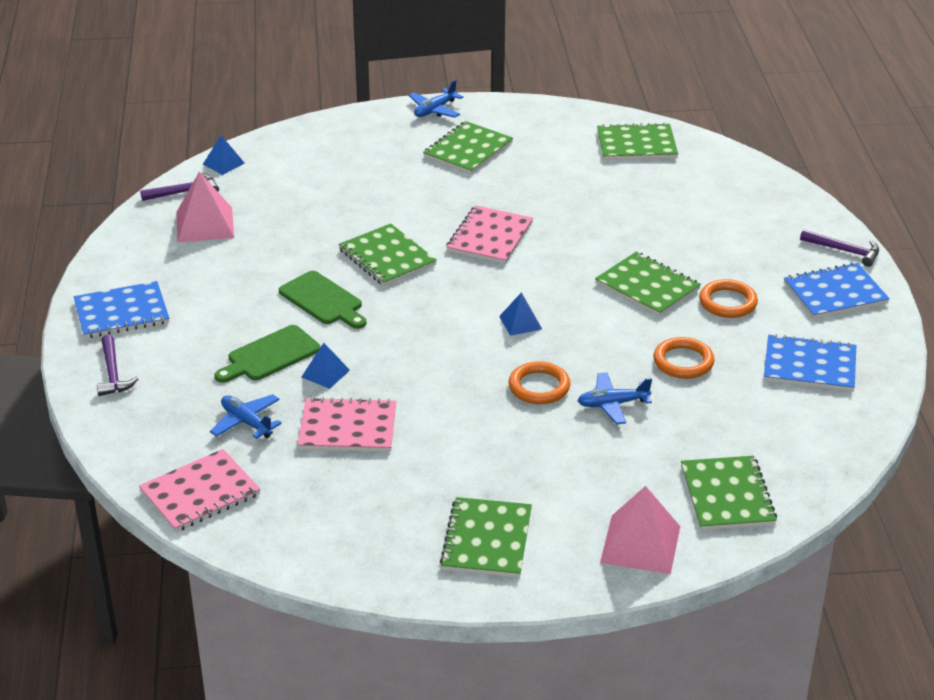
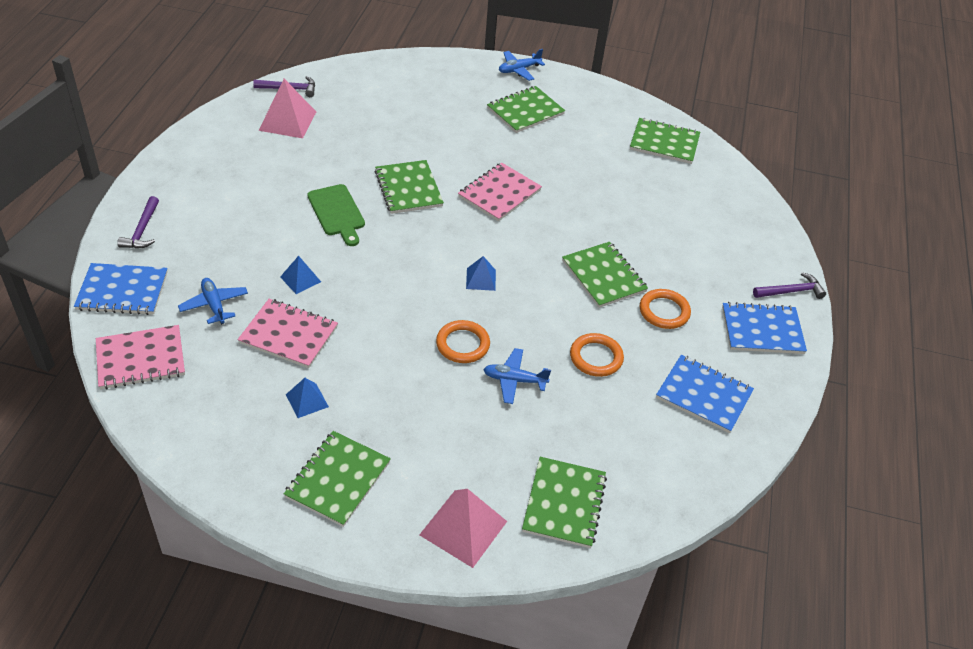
camera: 15 degrees right, 10 degrees up
blue notebook [74,281,169,338] -> blue notebook moved to [74,263,168,315]
blue pyramid [203,135,245,175] -> blue pyramid moved to [286,378,329,418]
green cutting board [215,325,320,383] -> none
purple hammer [800,229,879,267] -> purple hammer turned 60 degrees counterclockwise [753,272,826,299]

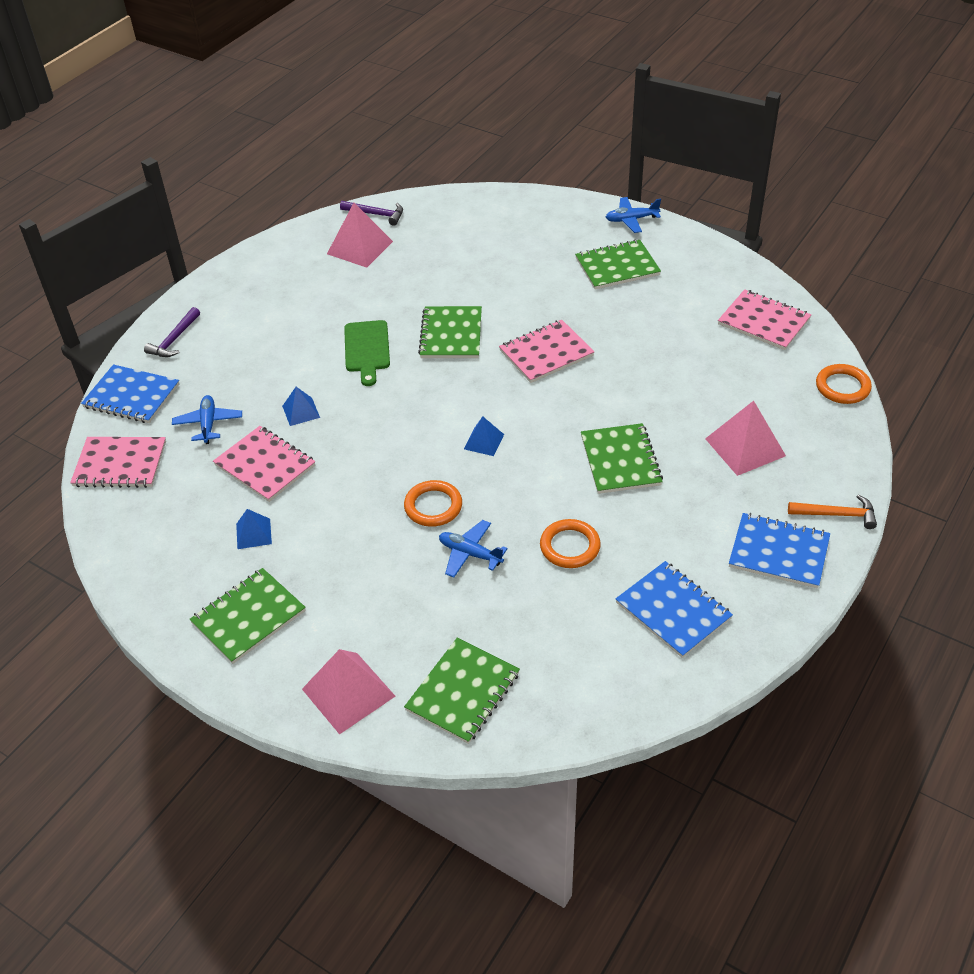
camera: 25 degrees right, 0 degrees up
green notebook [630,118,700,164] -> pink notebook [718,289,812,350]
orange ring [640,289,691,329] -> orange ring moved to [816,364,872,404]
purple hammer [753,272,826,299] -> orange hammer [788,494,877,529]
none -> pink pyramid [705,401,786,476]

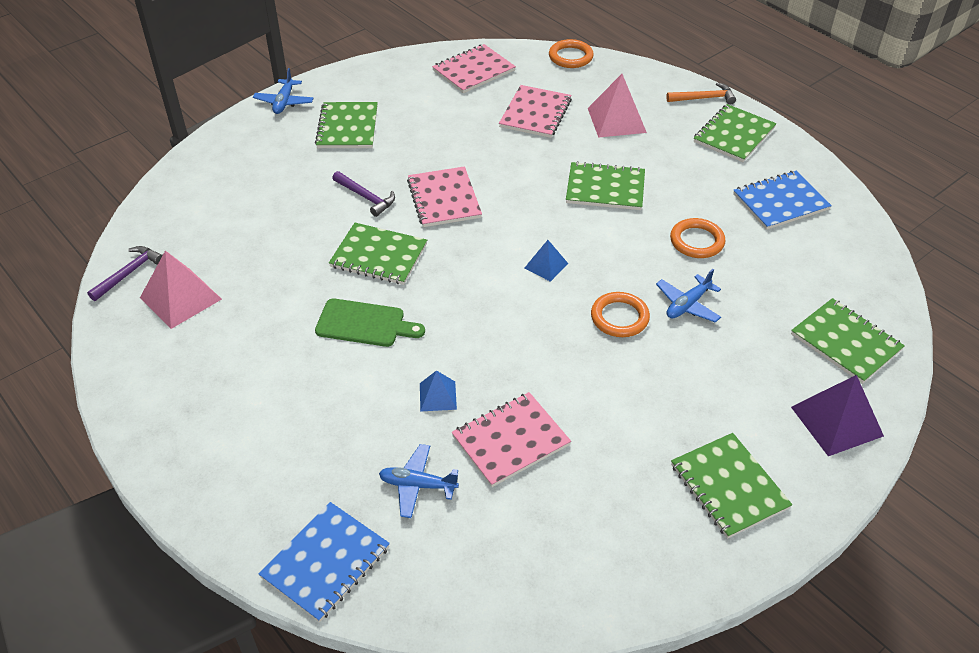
camera: 75 degrees left, 0 degrees up
pink notebook [70,437,166,488] -> pink notebook moved to [499,85,572,138]
purple hammer [144,307,200,357] -> purple hammer moved to [332,171,395,217]
blue pyramid [236,509,272,549] -> none
pink pyramid [302,649,395,735] -> purple pyramid [791,375,884,456]
blue notebook [729,513,830,588] -> green notebook [694,104,776,162]
orange hammer [788,494,877,529] -> orange hammer turned 60 degrees clockwise [666,82,736,105]

